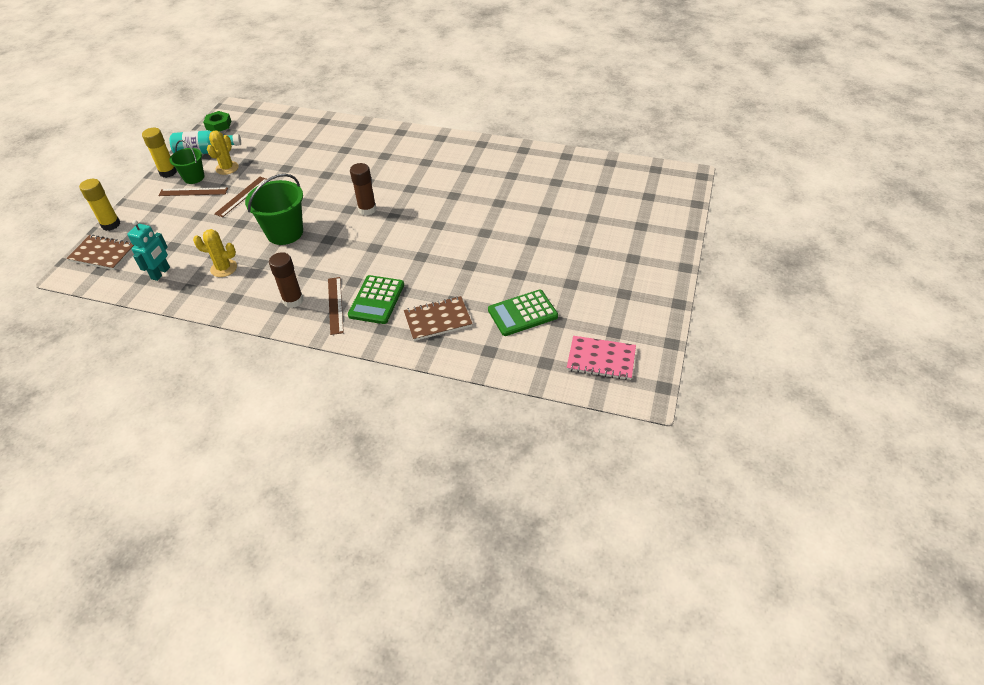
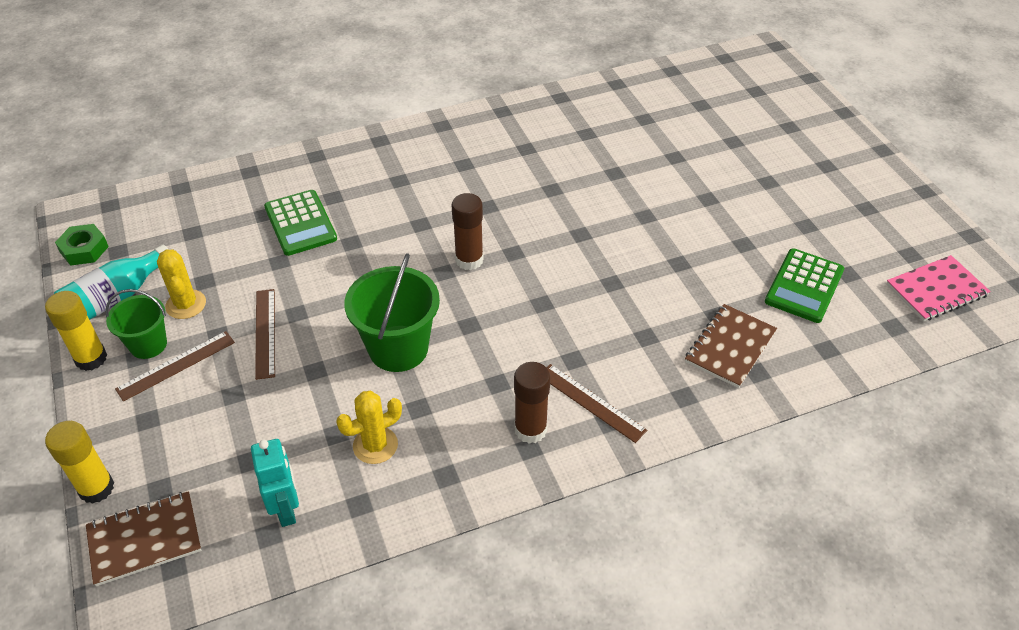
camera: 40 degrees left, 0 degrees up
green calculator [348,275,404,324] -> green calculator moved to [264,190,337,256]

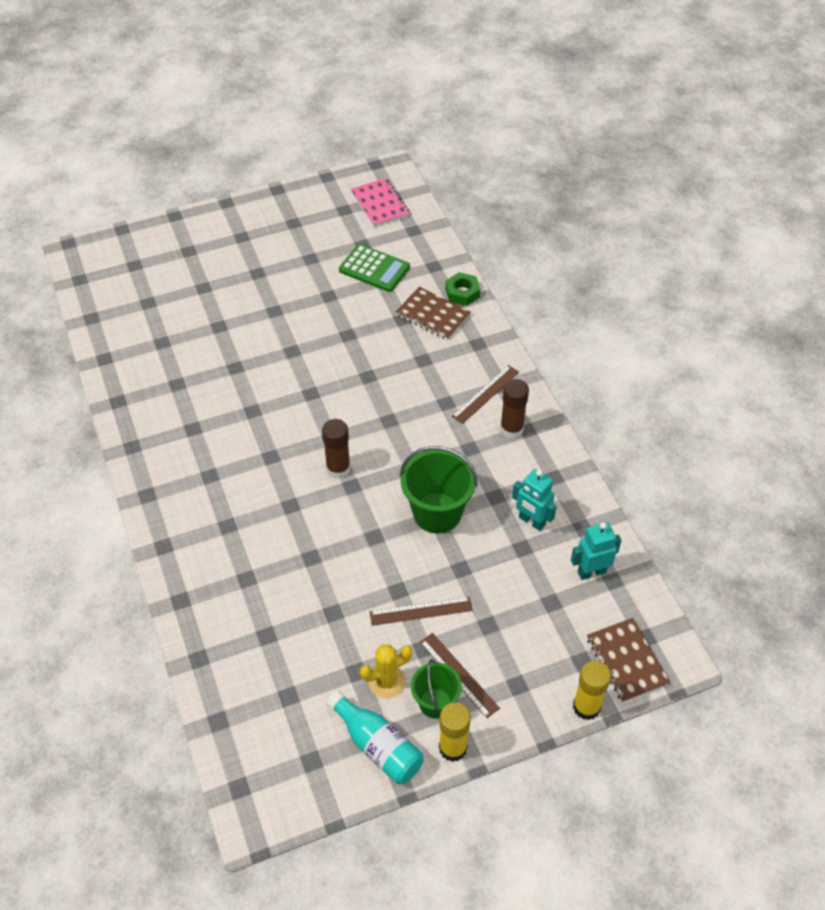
camera: 90 degrees left, 5 degrees up
green nut [55,224,109,266] -> green nut moved to [445,272,480,306]
green calculator [264,190,337,256] -> none
yellow cactus [336,391,402,464] -> turquoise robot [512,469,557,531]

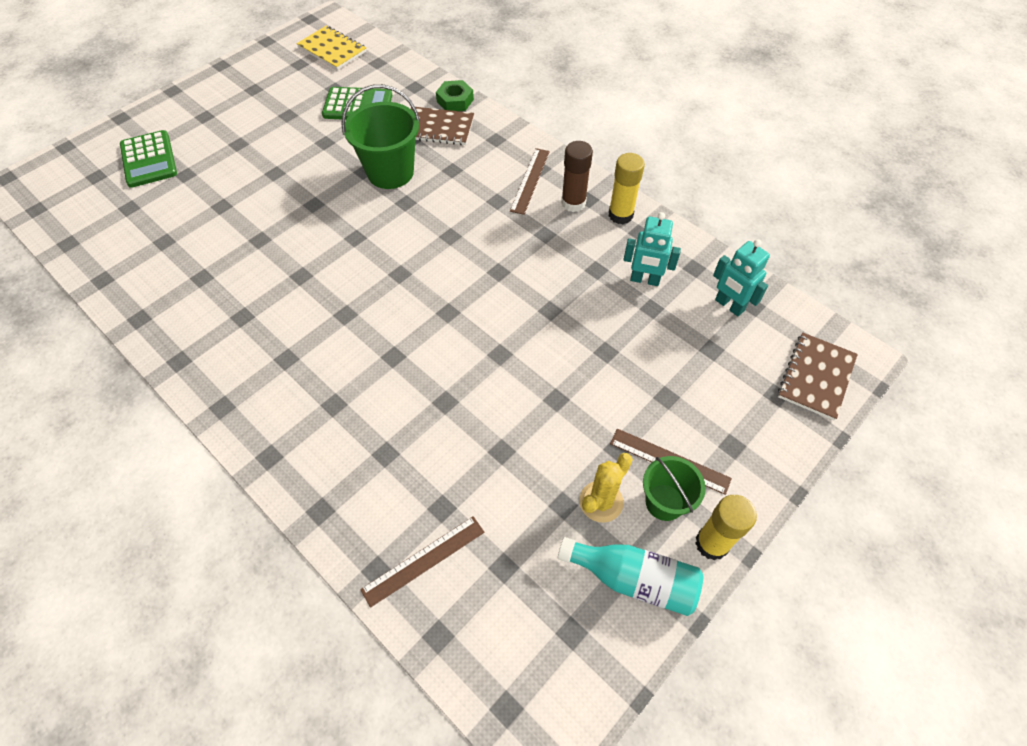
camera: 25 degrees left, 5 degrees up
brown glue stick [322,419,351,478] -> none
pink notebook [351,178,410,227] -> yellow notebook [296,25,367,70]
brown ruler [369,597,473,626] -> brown ruler moved to [360,516,484,608]
green bucket [399,446,478,534] -> green bucket moved to [341,84,420,189]
turquoise robot [571,522,621,580] -> turquoise robot turned 90 degrees counterclockwise [713,239,770,316]
yellow glue stick [573,661,611,720] -> yellow glue stick moved to [609,153,645,224]
brown notebook [587,618,670,703] -> brown notebook turned 75 degrees clockwise [778,333,858,420]
none -> green calculator [120,130,177,188]

